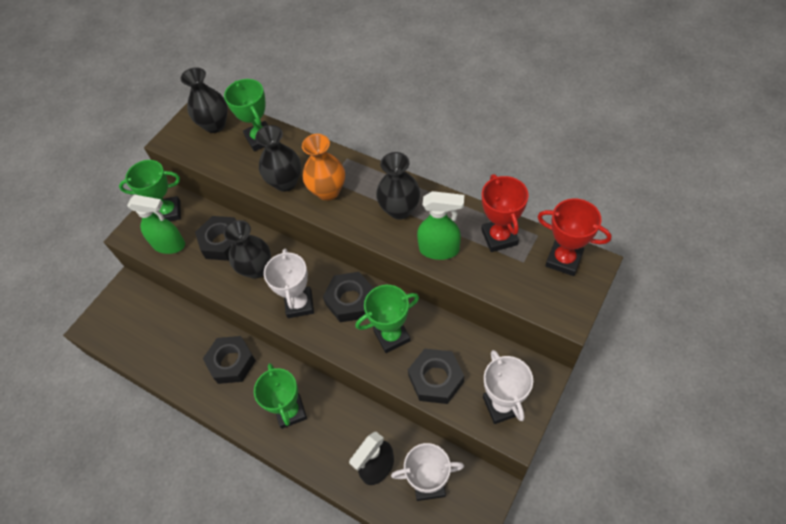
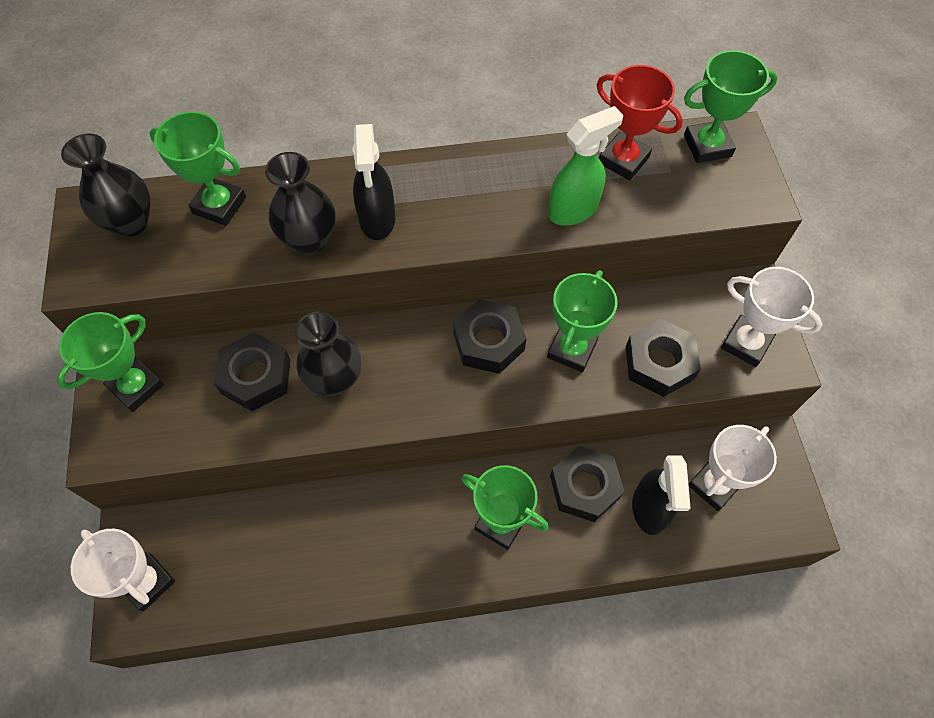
camera: 45 degrees left, 5 degrees up
green spray bottle [127,195,185,254] -> none
black nut [203,336,256,384] -> black nut moved to [550,446,625,522]
white trophy [264,249,314,318] -> white trophy moved to [71,529,175,611]
orange vase [302,134,345,201] -> black spray bottle [352,124,395,240]
black vase [376,152,420,220] -> none
red trophy [538,198,612,276] -> green trophy [684,50,778,163]

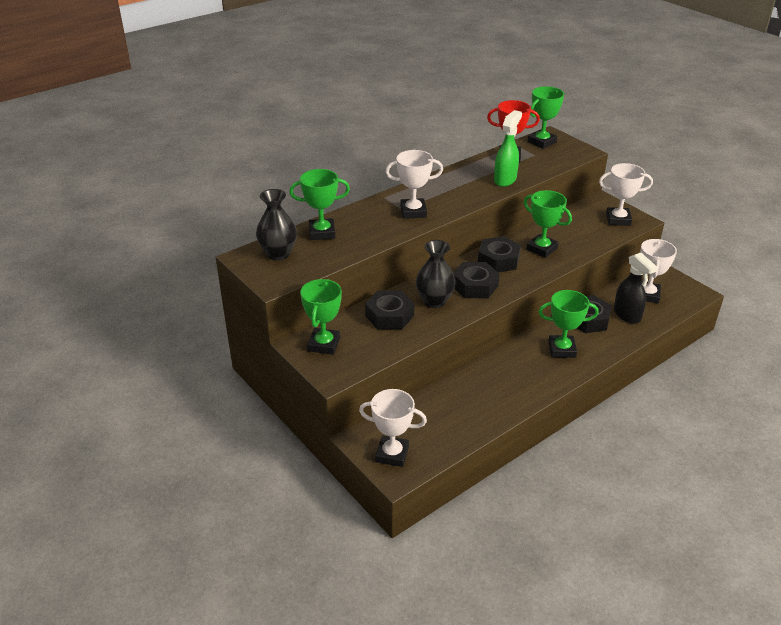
camera: 30 degrees left, 25 degrees down
black vase [265,152,335,255] -> none
black spray bottle [352,124,395,240] -> white trophy [386,150,443,219]
green trophy [547,270,617,372] -> green trophy turned 45 degrees counterclockwise [524,190,572,258]
black nut [626,319,701,397] -> black nut moved to [453,262,500,298]

